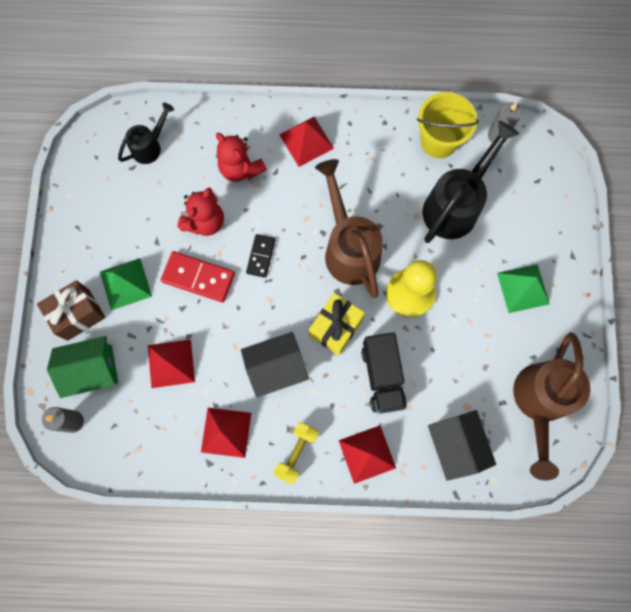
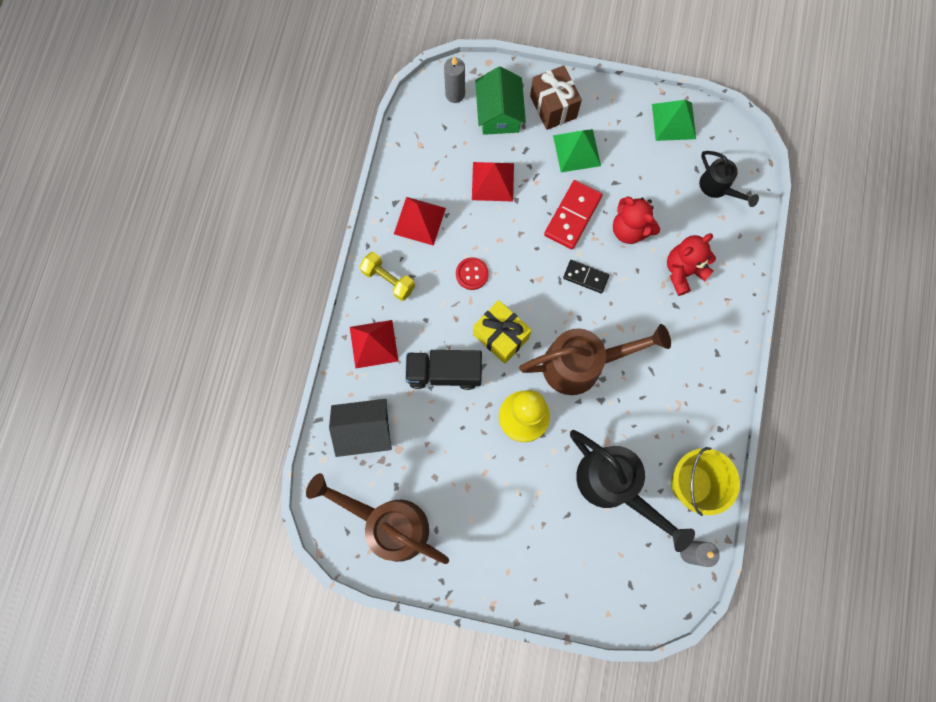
camera: 100 degrees right, 0 degrees up
black house [241,332,309,397] -> red button [456,257,489,290]
red pyramid [279,117,334,167] -> none
green pyramid [497,264,550,313] -> green pyramid moved to [652,100,696,141]

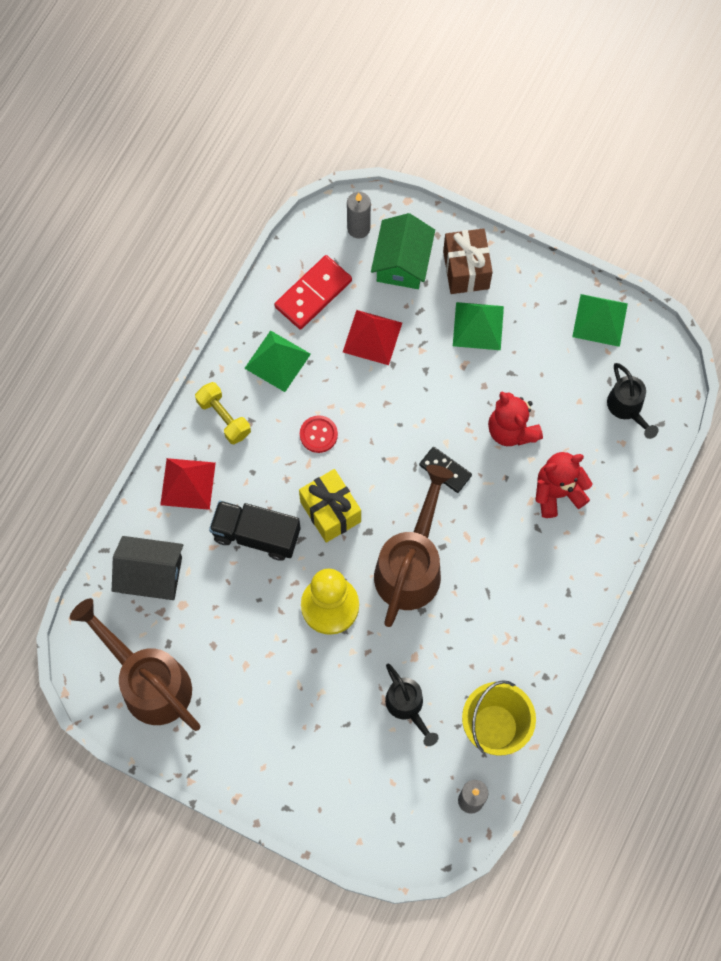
camera: 15 degrees right, 5 degrees down
red pyramid [394,197,446,246] -> green pyramid [244,330,311,392]
brown watering can [519,324,671,395] -> brown watering can turned 75 degrees counterclockwise [374,465,454,627]
red domino [544,180,603,250] -> red domino moved to [274,255,352,330]
black watering can [570,430,695,552] -> black watering can [385,664,439,746], size x0.55

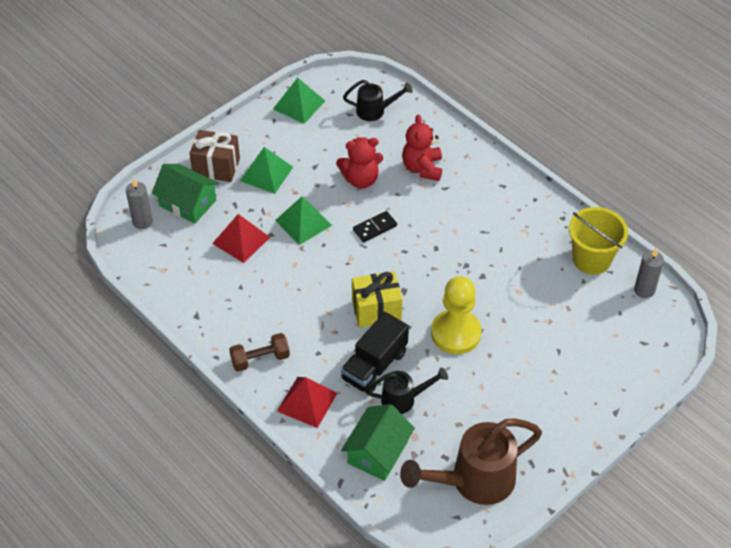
camera: 70 degrees left, 20 degrees down
black house [112,536,183,600] -> green house [341,404,415,481]
yellow dumbbell [195,382,251,444] -> brown dumbbell [229,333,290,372]
green pyramid [244,330,311,392] -> green pyramid moved to [275,197,332,245]
red domino [274,255,352,330] -> none
red button [300,415,338,453] -> none
brown watering can [374,465,454,627] -> none
black watering can [385,664,439,746] -> black watering can moved to [366,367,448,414]

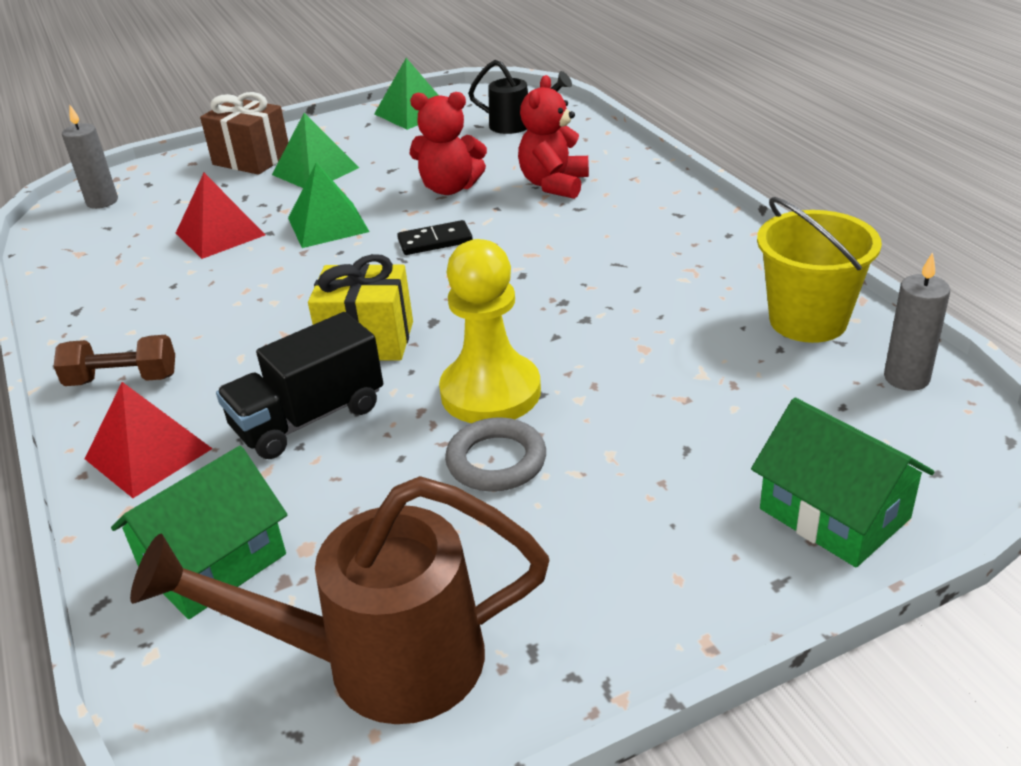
camera: 20 degrees right, 15 degrees down
green house [152,164,219,224] -> green house moved to [751,398,934,567]
black watering can [366,367,448,414] -> none
none -> grey ring [445,417,546,492]

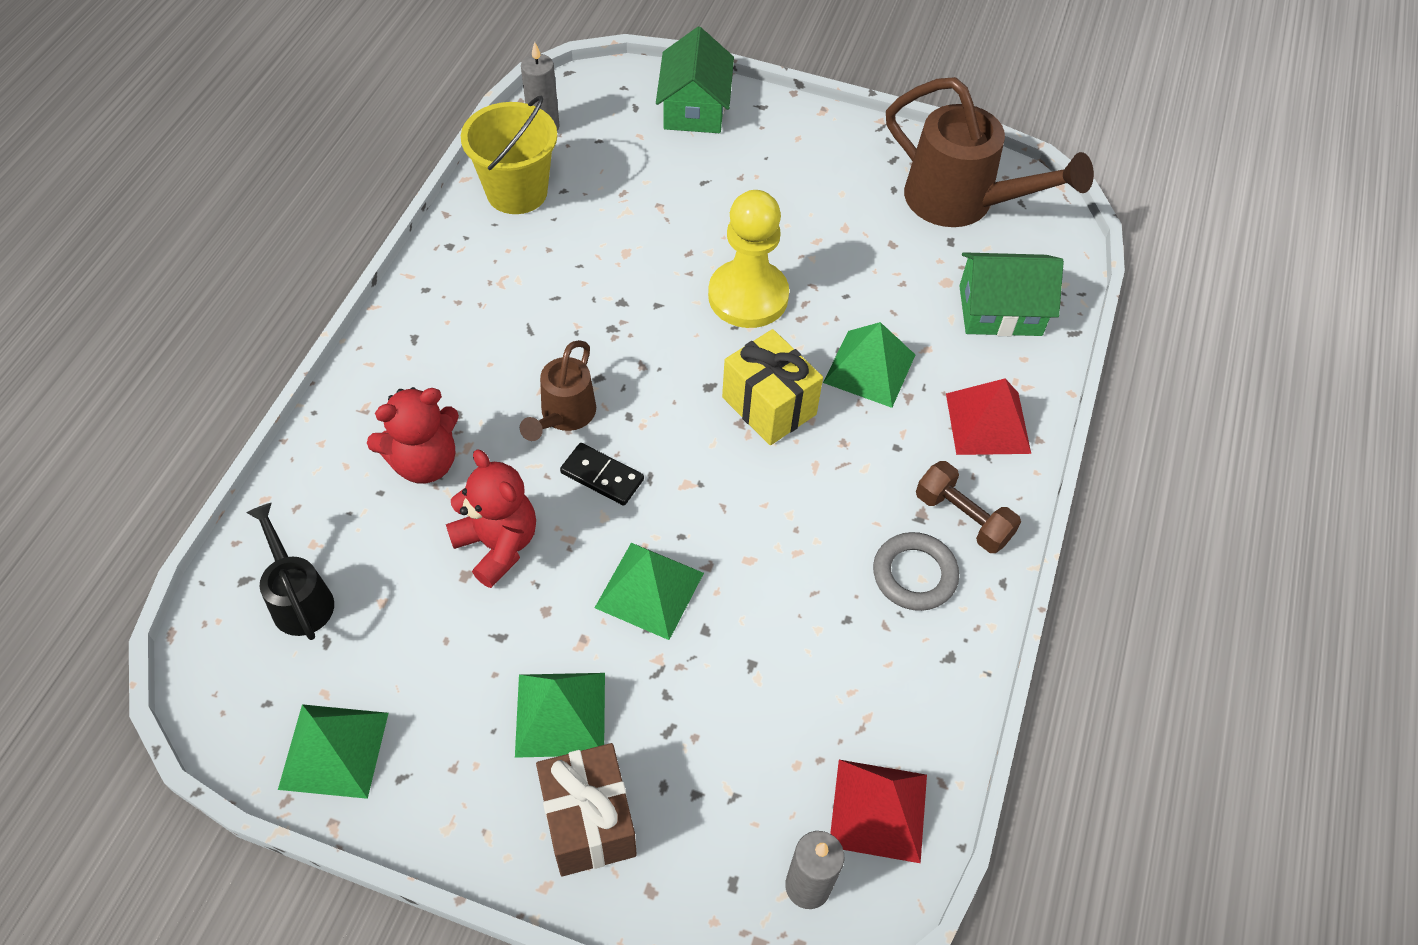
camera: 140 degrees left, 20 degrees up
red pyramid [176,173,265,259] -> red pyramid moved to [830,760,927,863]
black truck [216,312,383,459] -> green pyramid [823,322,915,408]
grey ring [445,417,546,492] -> grey ring moved to [873,532,959,611]
none -> brown watering can [520,340,596,441]

